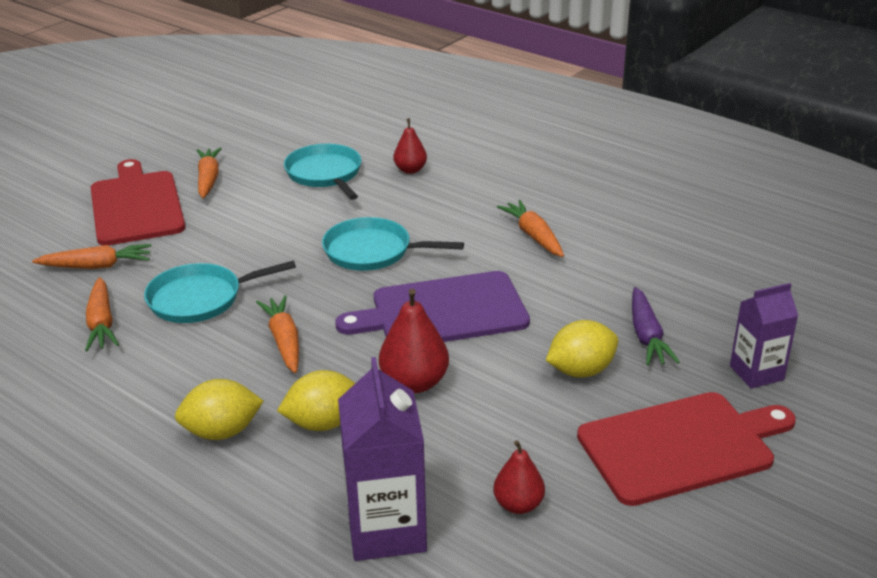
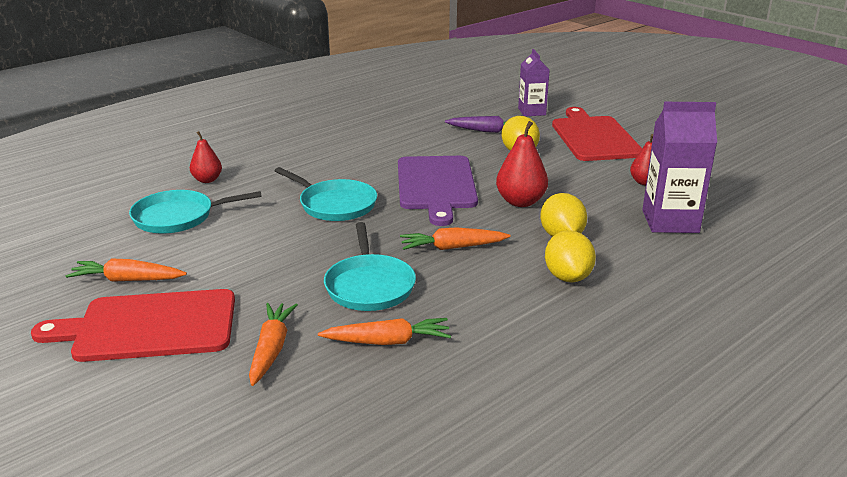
camera: 80 degrees left, 5 degrees down
turquoise pan [322,217,464,271] -> turquoise pan turned 75 degrees counterclockwise [275,167,377,221]
orange carrot [497,200,564,257] -> none

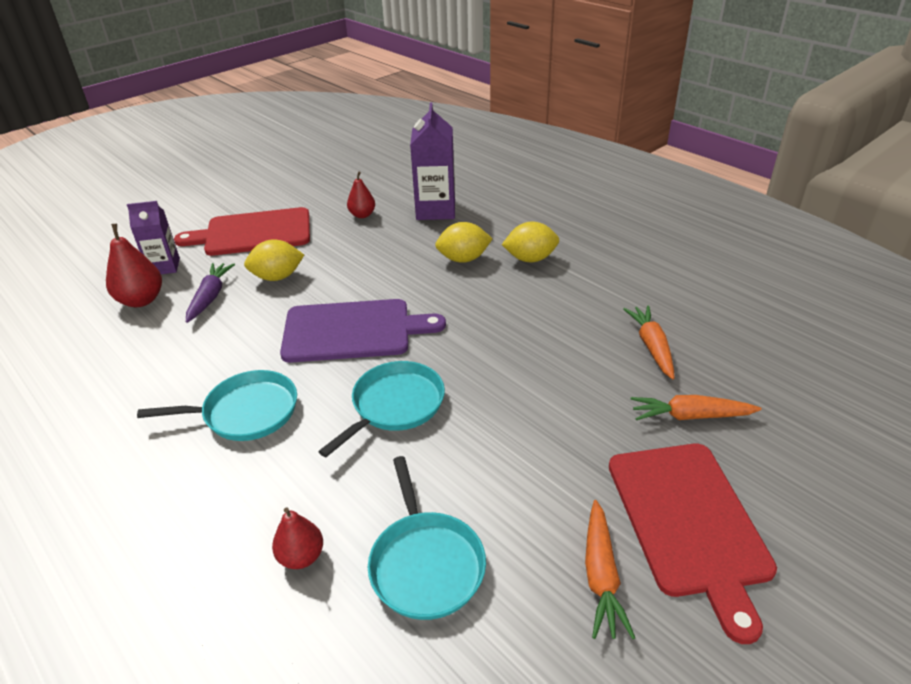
camera: 90 degrees left, 10 degrees up
turquoise pan [324,222,416,311] -> turquoise pan moved to [137,370,297,441]
orange carrot [400,227,511,250] -> none
red pear [496,121,548,207] -> red pear moved to [106,224,162,307]

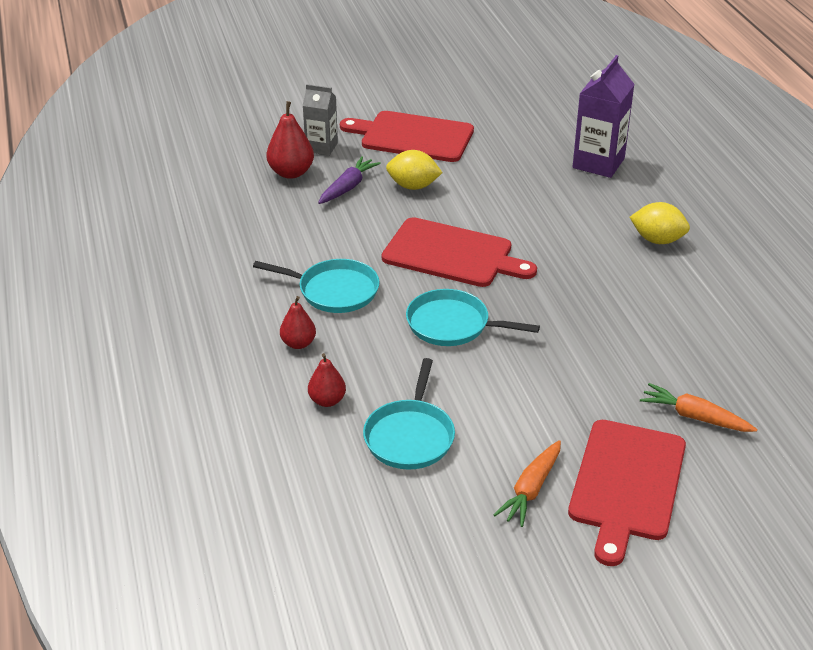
camera: 25 degrees right, 0 degrees up
purple carton [127,201,180,274] -> grey carton [303,84,338,156]
purple cutting board [280,299,446,363] -> red cutting board [382,217,537,287]
turquoise pan [318,361,445,457] -> turquoise pan turned 135 degrees counterclockwise [406,289,540,346]
red pear [347,171,375,218] -> red pear moved to [280,296,316,349]
yellow lemon [435,222,492,263] -> none
orange carrot [623,305,675,379] -> none

